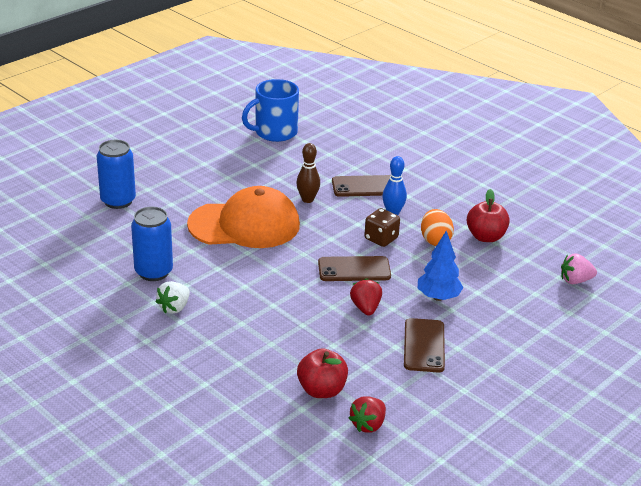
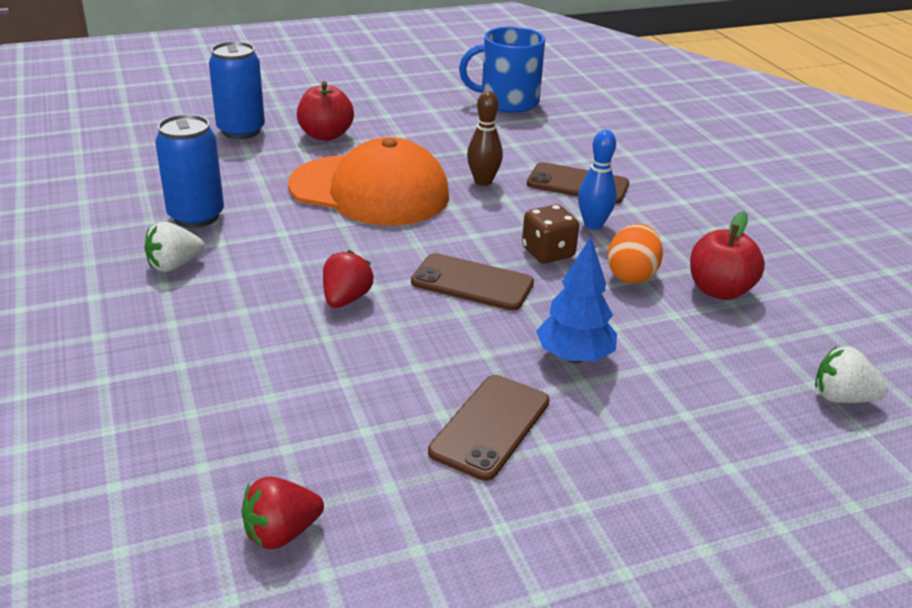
camera: 25 degrees right, 0 degrees up
red apple [297,348,348,398] -> red apple moved to [297,81,354,141]
red strawberry [350,278,382,316] -> red strawberry moved to [323,250,374,308]
pink strawberry [561,253,597,284] -> white strawberry [815,346,888,403]

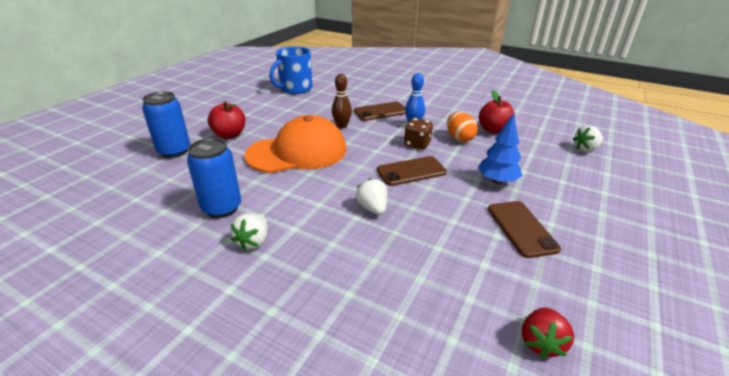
camera: 40 degrees left, 0 degrees up
red strawberry [323,250,374,308] -> white strawberry [356,178,387,215]

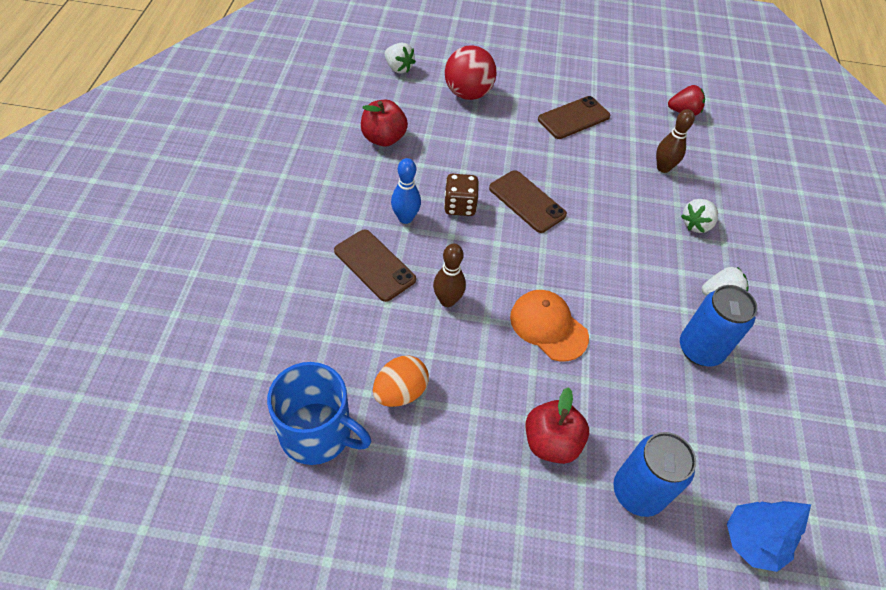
camera: 115 degrees left, 20 degrees up
orange cap [245,115,346,173] -> orange cap [510,290,589,361], size x0.58
white strawberry [356,178,387,215] -> white strawberry moved to [681,199,718,233]
orange egg [447,112,478,142] -> orange egg moved to [373,355,429,407]
blue tree [478,113,522,184] -> blue tree moved to [727,501,811,572]
none -> red ball [445,45,496,100]
none -> brown bowling pin [656,109,695,173]

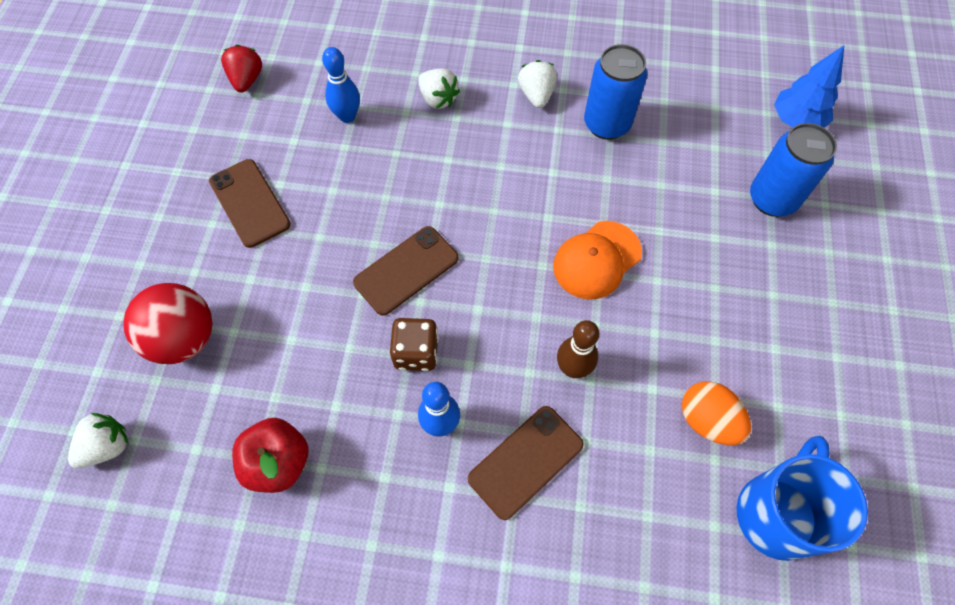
camera: 85 degrees left, 10 degrees up
red apple [526,387,589,464] -> none
brown bowling pin [656,109,695,173] -> blue bowling pin [322,47,360,123]

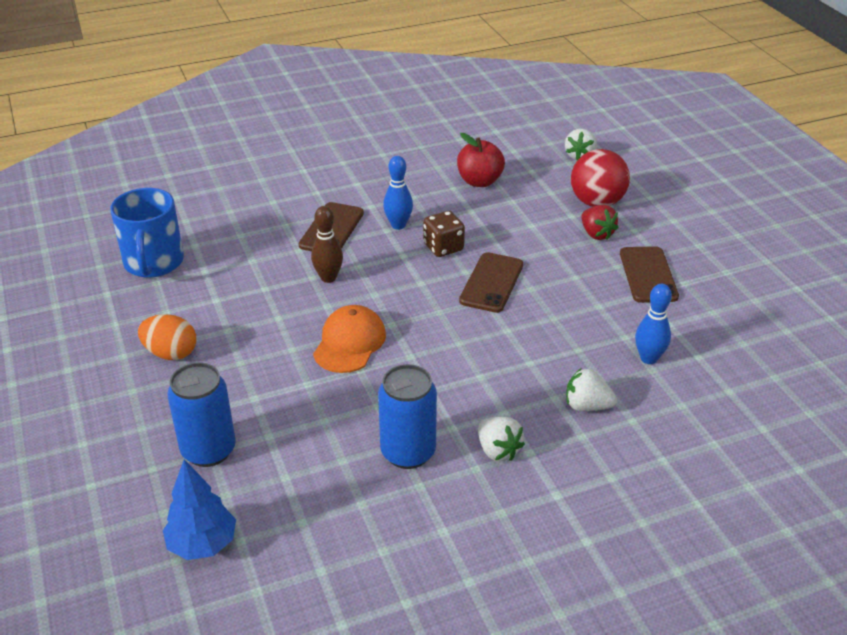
camera: 150 degrees right, 25 degrees down
brown phone [209,159,291,248] -> brown phone turned 60 degrees clockwise [620,246,679,303]
red strawberry [221,45,262,93] -> red strawberry moved to [581,205,618,240]
orange egg [682,381,751,445] -> orange egg moved to [138,314,196,360]

